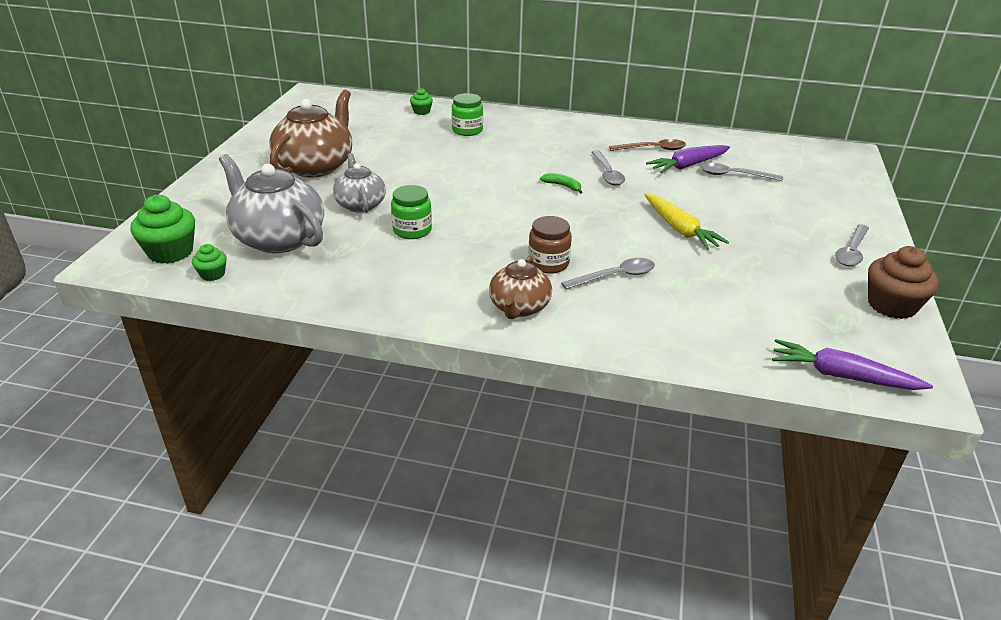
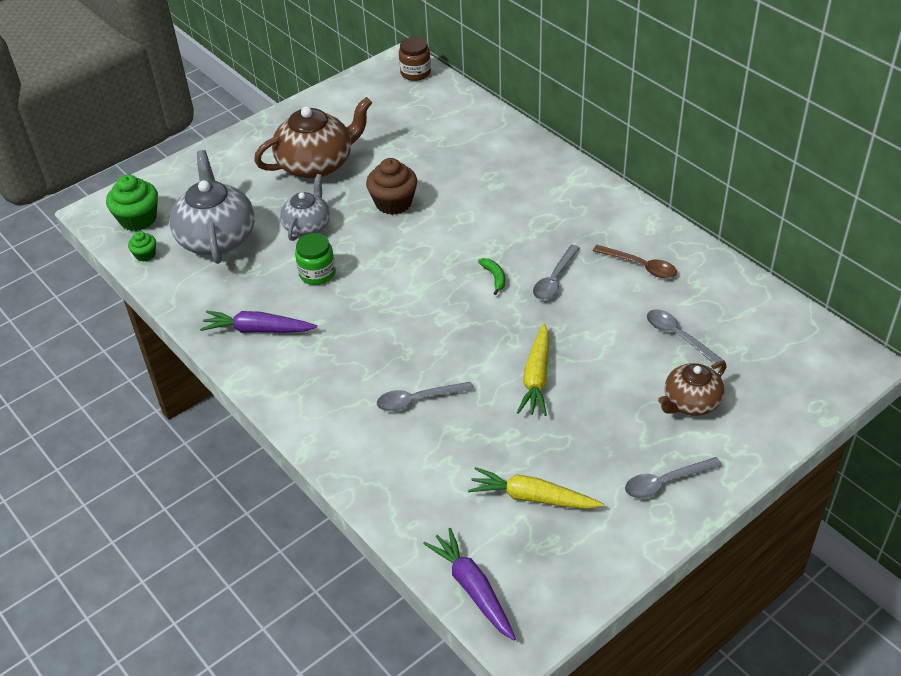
camera: 40 degrees right, 10 degrees up
green cupcake [410,88,433,115] -> none
green jar [452,93,483,136] -> none
brown teapot [489,256,552,319] -> brown teapot moved to [658,361,727,416]
brown jar [528,216,572,274] -> brown jar moved to [399,37,431,81]
grey spoon [561,258,655,290] -> grey spoon turned 150 degrees clockwise [377,382,474,411]
purple carrot [646,145,730,173] -> purple carrot moved to [200,311,317,333]
brown cupcake [868,246,939,319] -> brown cupcake moved to [366,158,417,215]
none -> yellow carrot [468,467,603,509]

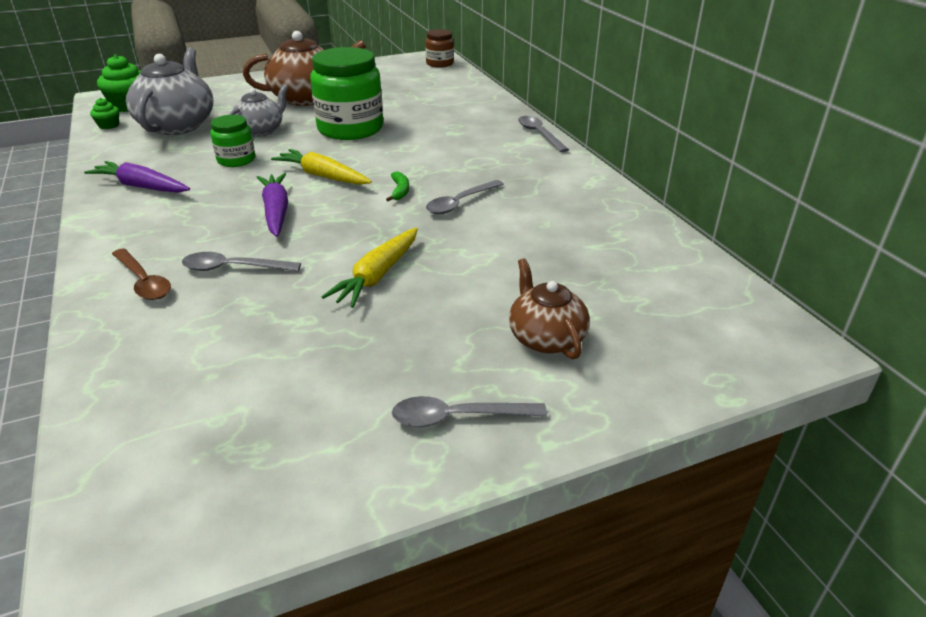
camera: 15 degrees right, 10 degrees down
brown cupcake [366,158,417,215] -> green jar [310,47,383,140]
purple carrot [423,528,516,640] -> purple carrot moved to [257,173,288,237]
yellow carrot [468,467,603,509] -> yellow carrot moved to [271,149,372,185]
brown spoon [593,245,677,278] -> brown spoon moved to [112,248,171,300]
grey spoon [647,309,725,368] -> grey spoon moved to [518,116,569,152]
brown teapot [658,361,727,416] -> brown teapot turned 90 degrees clockwise [509,258,590,359]

